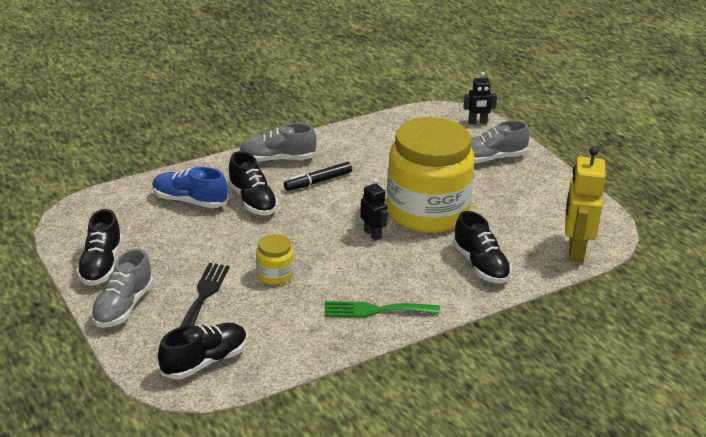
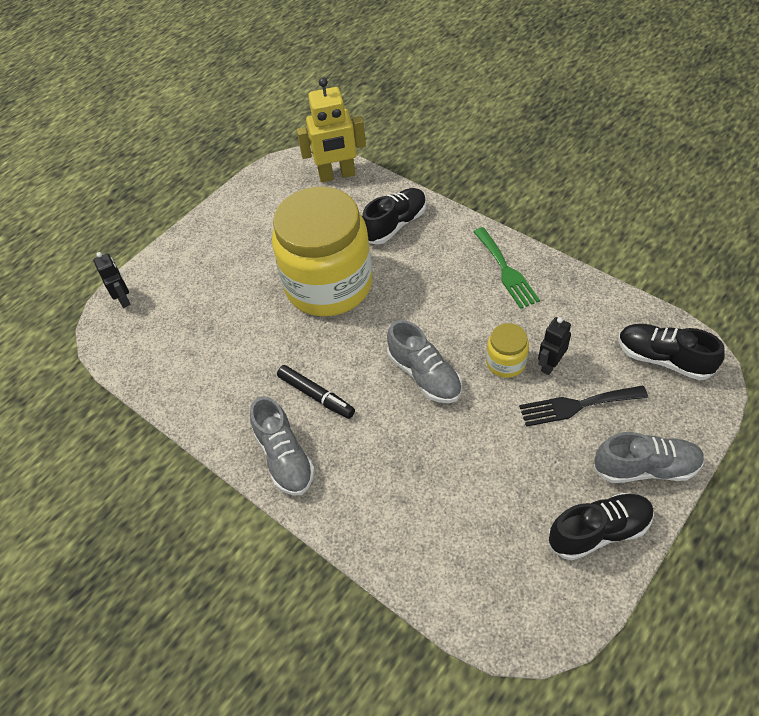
camera: 105 degrees left, 20 degrees up
blue shoe [152,167,228,208] -> none
black shoe [228,151,278,215] -> none
black robot [360,179,388,241] -> black robot moved to [538,317,571,375]
grey shoe [471,120,530,163] -> grey shoe moved to [387,320,462,403]

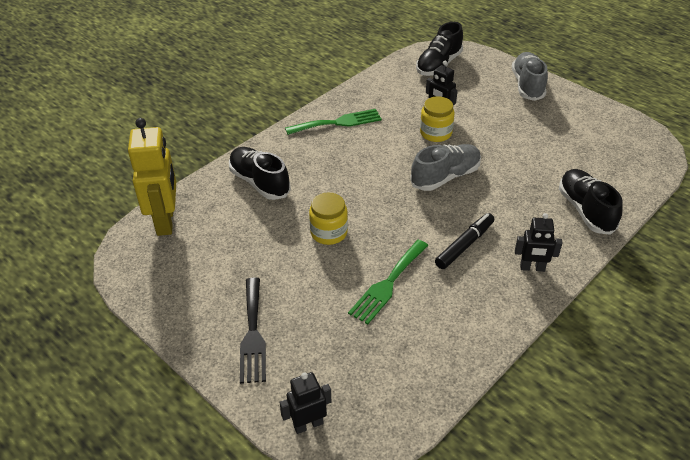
camera: 90 degrees left, 10 degrees down
grey shoe [250,396,315,496] -> black robot [515,213,562,272]
yellow jar [272,187,372,316] -> yellow jar [309,193,348,245], size x0.41
black fork [519,385,648,427] -> black fork moved to [240,277,266,384]
black shoe [549,493,654,560] -> black shoe moved to [559,169,623,235]
none -> green fork [348,240,429,324]

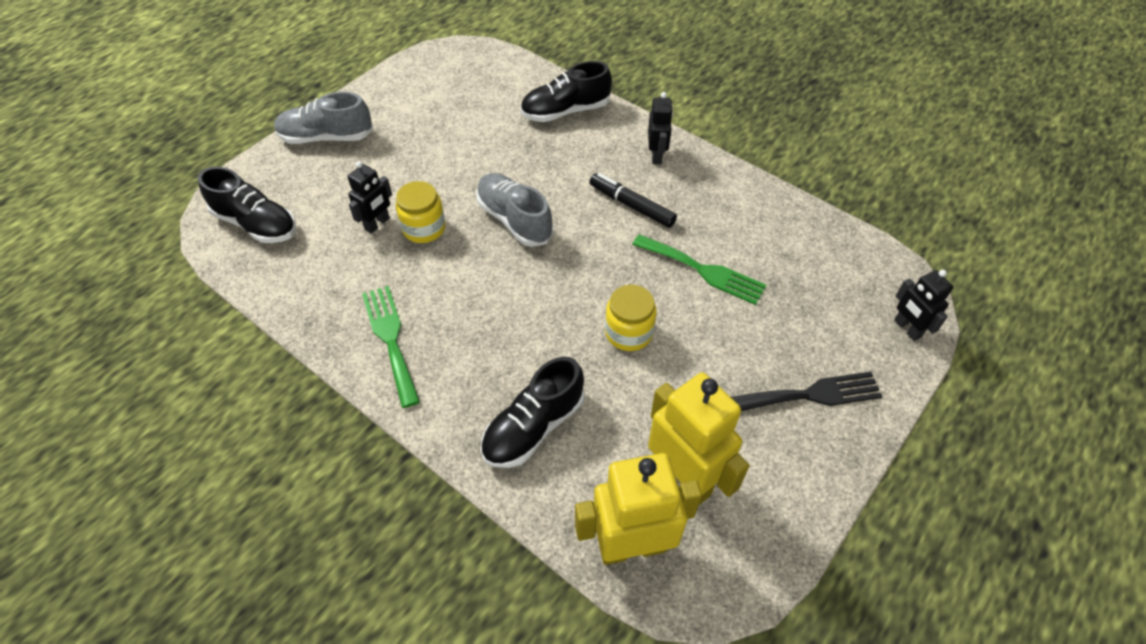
camera: 95 degrees left, 10 degrees up
none -> yellow robot [648,372,750,505]

